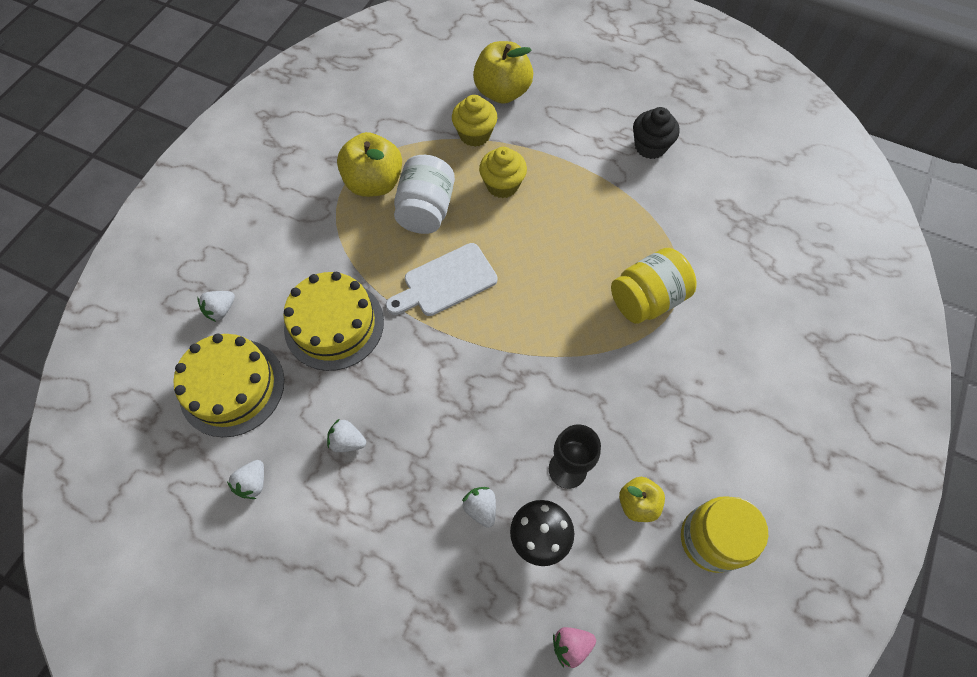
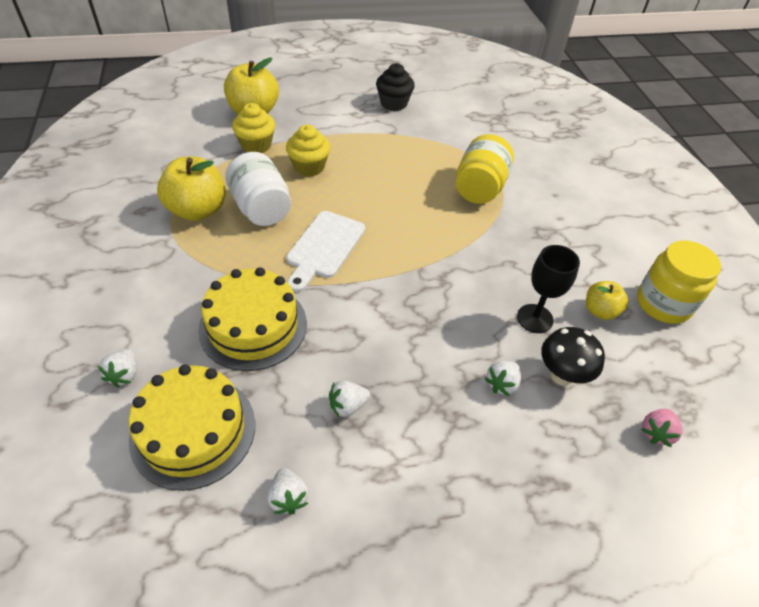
camera: 40 degrees left, 15 degrees down
white strawberry [462,487,496,528] -> white strawberry turned 75 degrees counterclockwise [485,361,521,396]

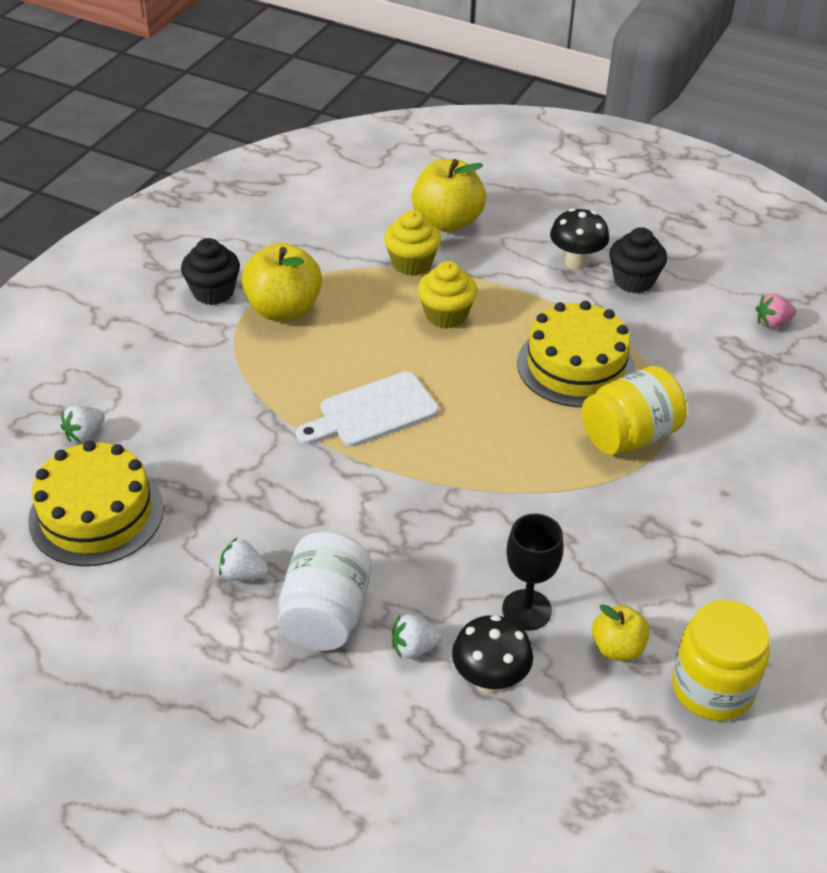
camera: 40 degrees right, 5 degrees down
yellow cake [198,267,307,371] -> yellow cake moved to [517,301,635,407]
white jar [225,152,291,226] -> white jar moved to [278,531,372,651]
white strawberry [268,468,308,515] -> none
pink strawberry [641,409,682,447] -> pink strawberry moved to [756,293,796,328]
none -> black cupcake [181,238,240,305]
none -> black mushroom [550,208,609,270]

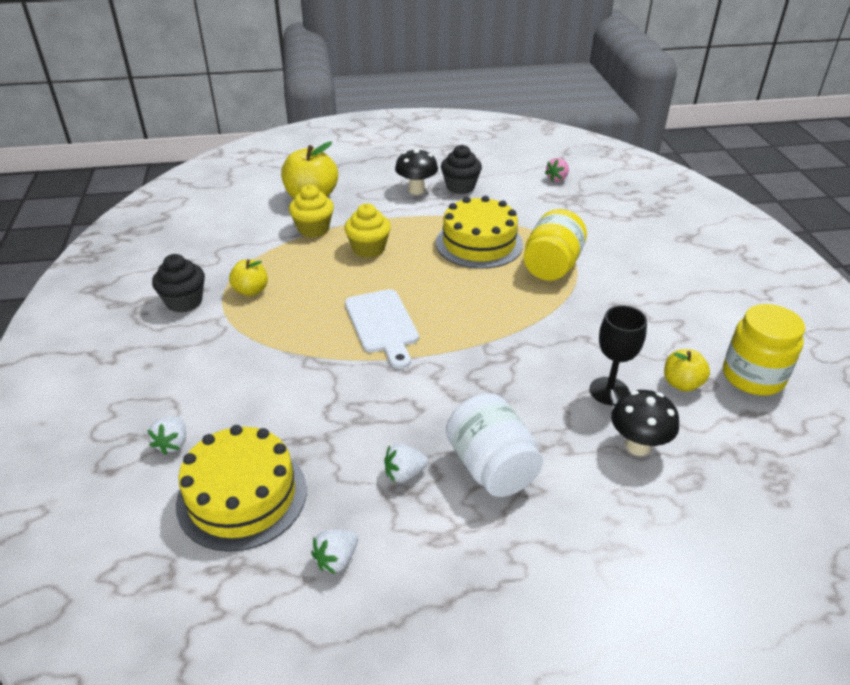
camera: 35 degrees left, 5 degrees down
yellow apple [241,243,322,321] -> yellow apple [229,259,268,296], size x0.56
white cutting board [296,371,439,447] -> white cutting board turned 45 degrees counterclockwise [345,289,419,369]
white strawberry [392,614,443,659] -> white strawberry moved to [311,530,358,574]

